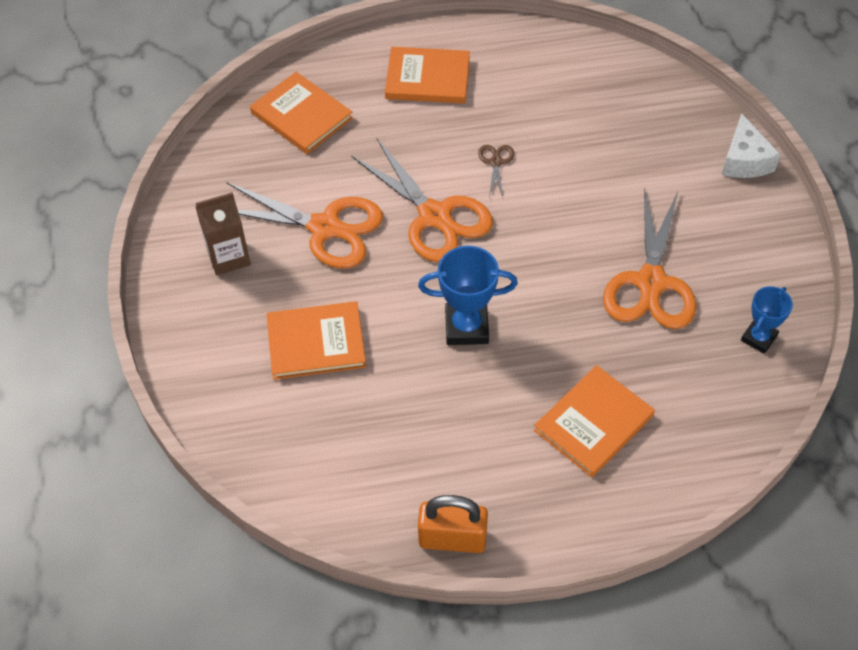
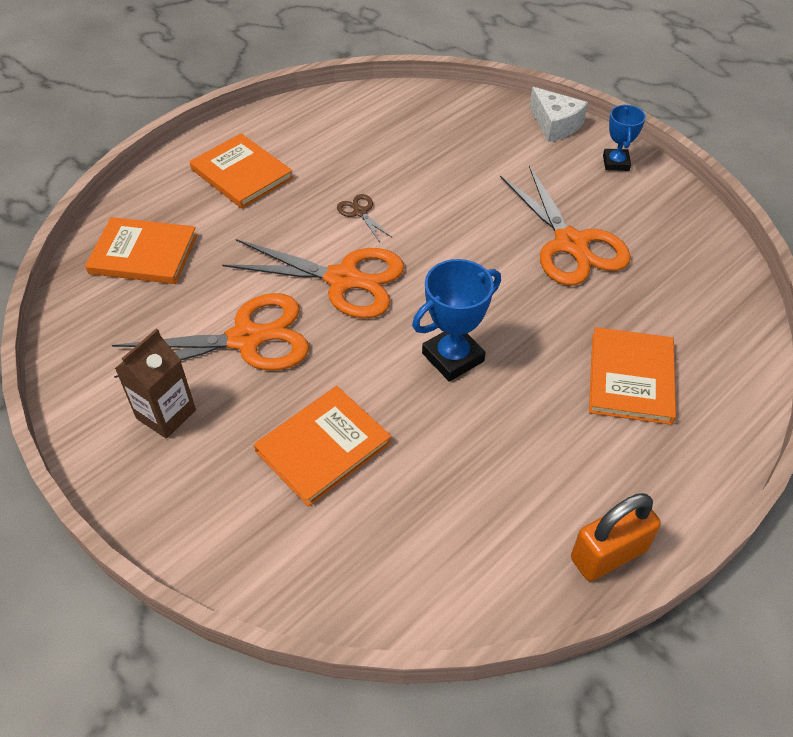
camera: 35 degrees left, 5 degrees down
orange book [385,47,470,104] -> orange book turned 75 degrees clockwise [190,133,293,209]
blue trophy [741,286,793,354] -> blue trophy moved to [603,104,646,171]

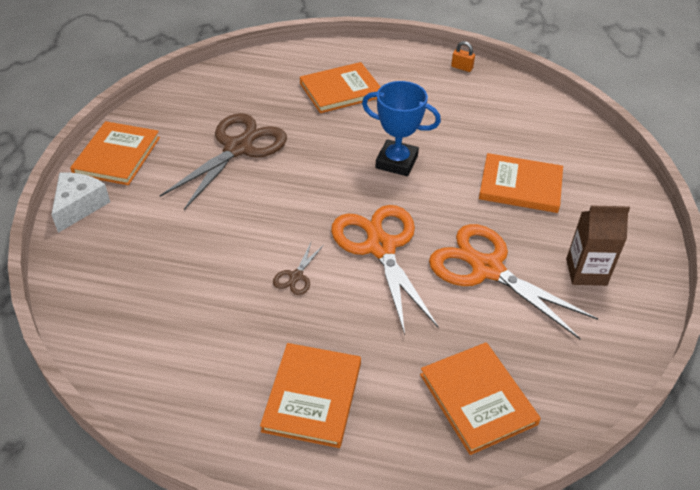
camera: 125 degrees left, 5 degrees down
orange scissors [500,166,631,285] -> brown scissors [160,113,287,210]
orange padlock [571,493,661,581] -> orange padlock [451,41,475,72], size x0.50
blue trophy [603,104,646,171] -> orange book [70,121,160,185]

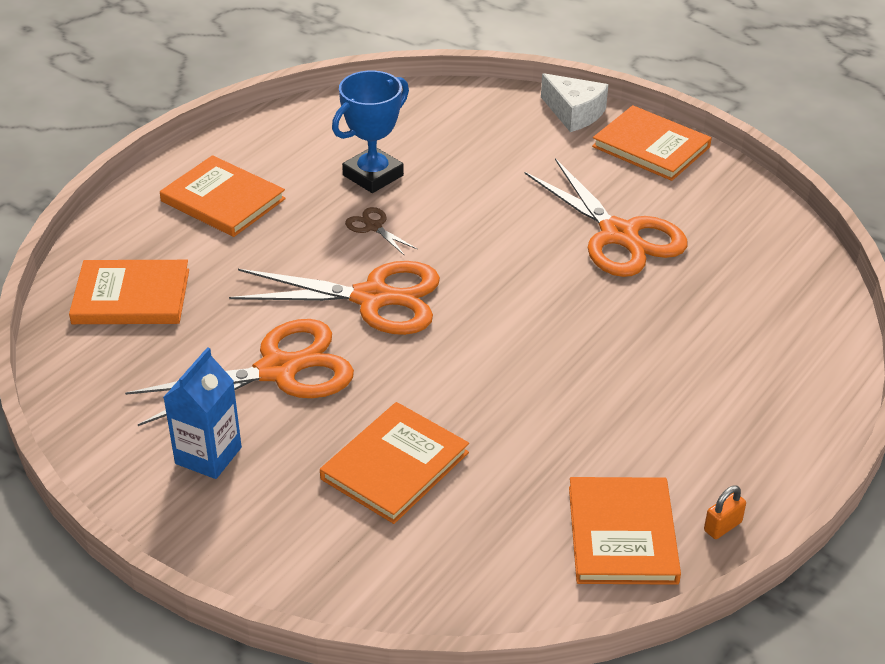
camera: 115 degrees right, 5 degrees down
brown scissors [160,113,287,210] -> orange scissors [525,158,688,277]
orange book [300,62,380,113] -> orange book moved to [569,477,681,585]
blue trophy [362,81,441,176] -> blue trophy moved to [332,71,409,193]
brown carton [566,205,630,286] -> blue carton [163,347,242,479]

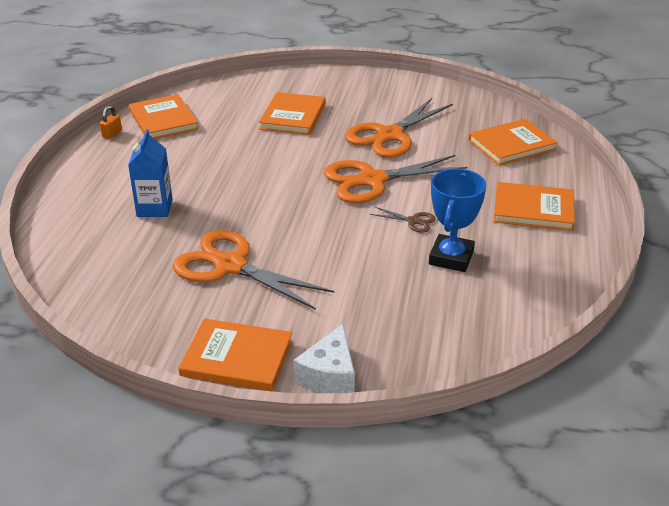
camera: 155 degrees right, 5 degrees down
blue carton [163,347,242,479] -> blue carton moved to [128,129,173,217]
white cheese [541,73,608,132] -> white cheese turned 90 degrees counterclockwise [294,324,355,393]

